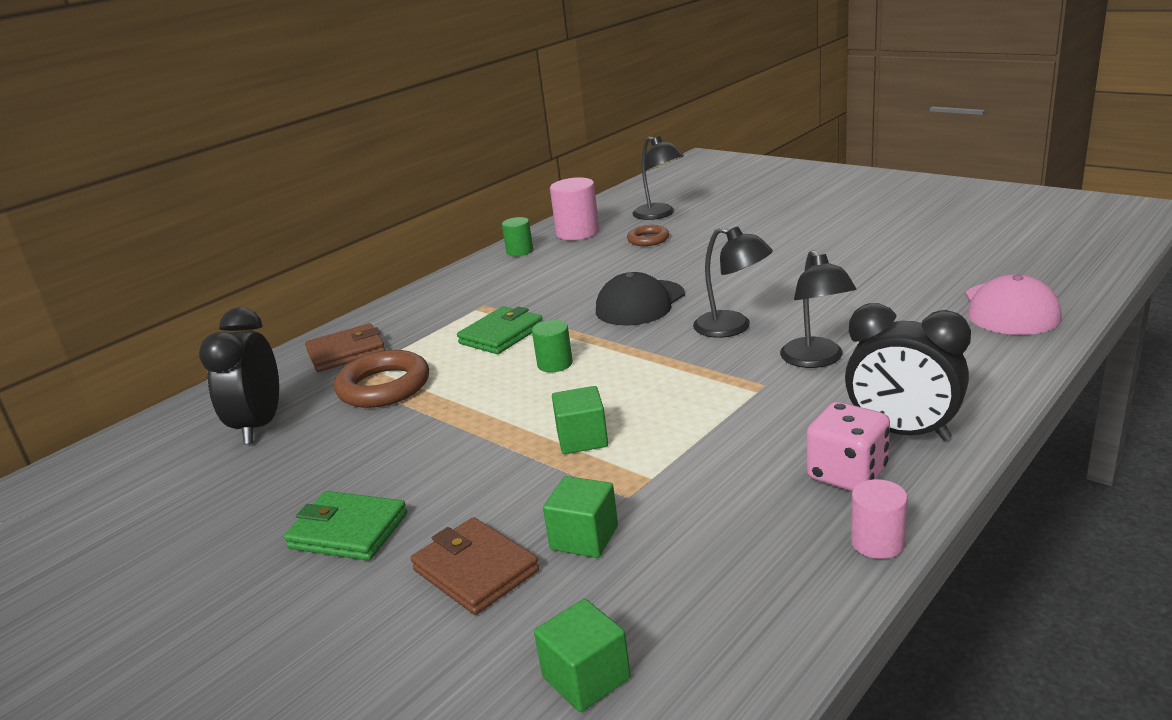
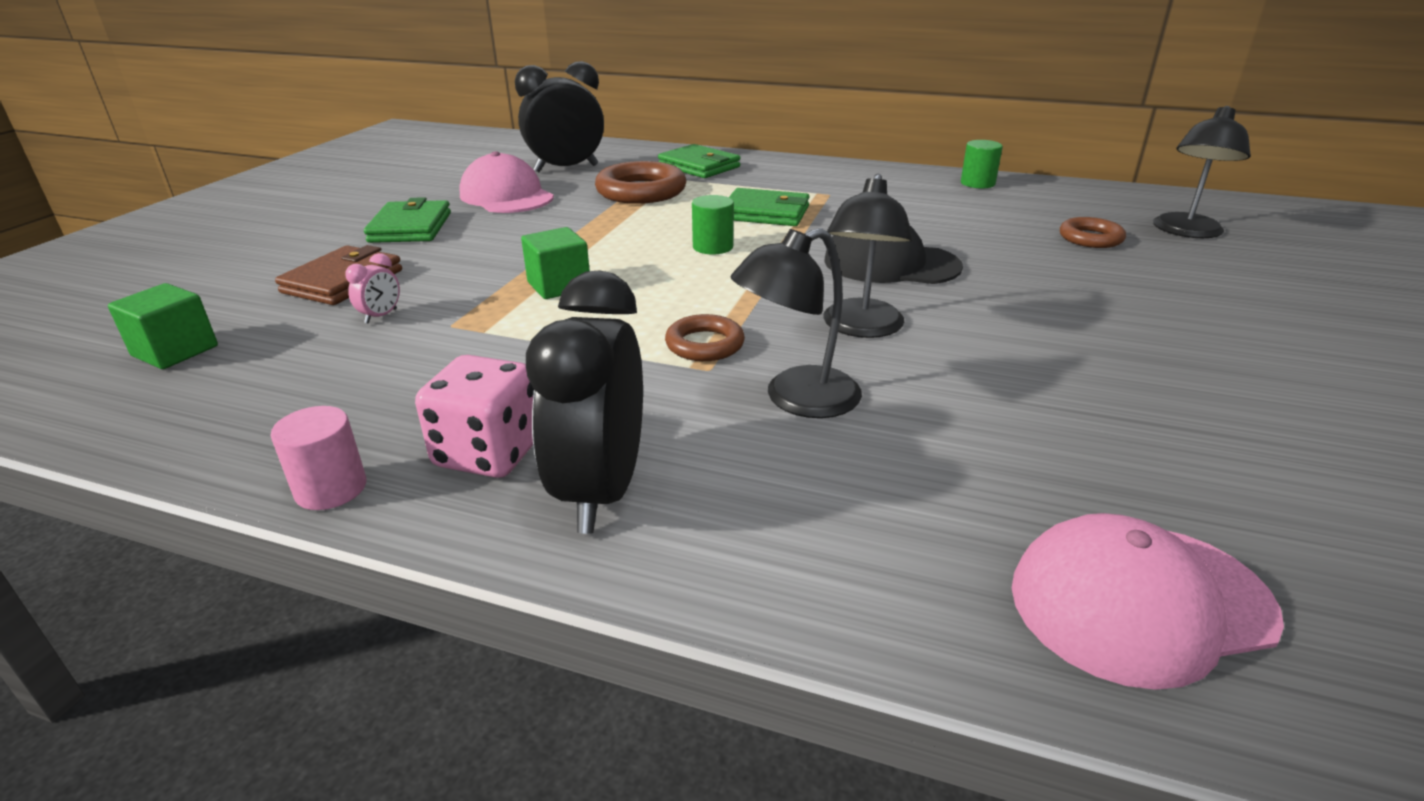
camera: 65 degrees right, 5 degrees up
brown wallet [305,323,385,372] -> green wallet [658,144,740,178]
green cube [543,476,618,558] -> pink clock [345,253,400,324]
pink cylinder [550,177,599,240] -> none
none -> pink cap [460,151,554,213]
none -> brown ring [665,314,745,361]

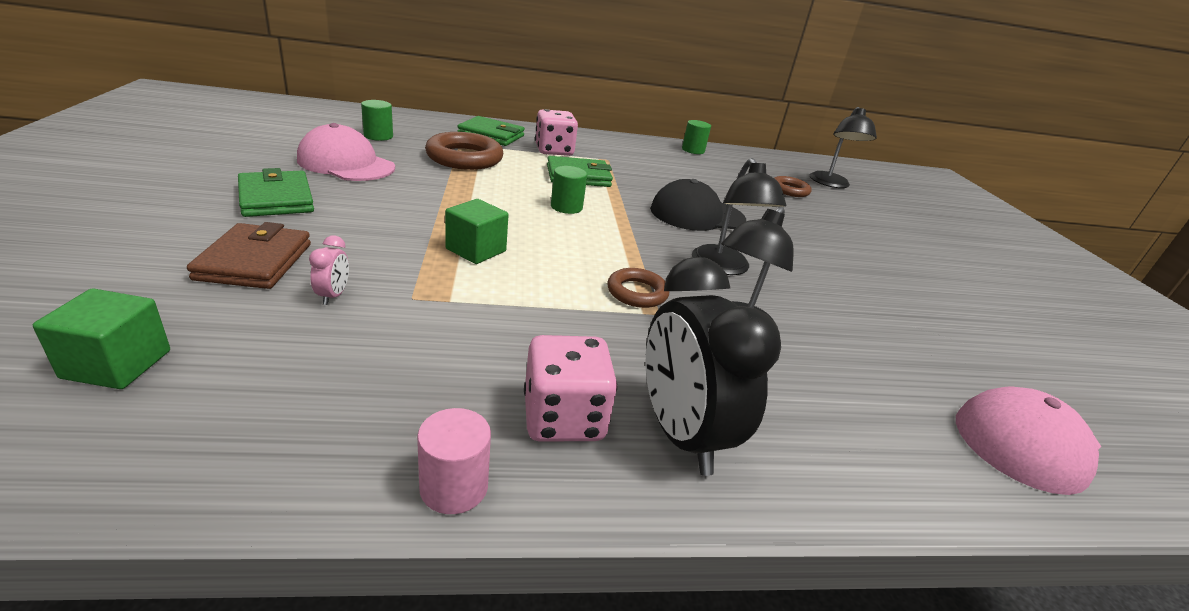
camera: 30 degrees left, 0 degrees up
black clock [515,61,604,172] -> green cylinder [361,100,393,141]
none -> pink dice [535,109,578,156]

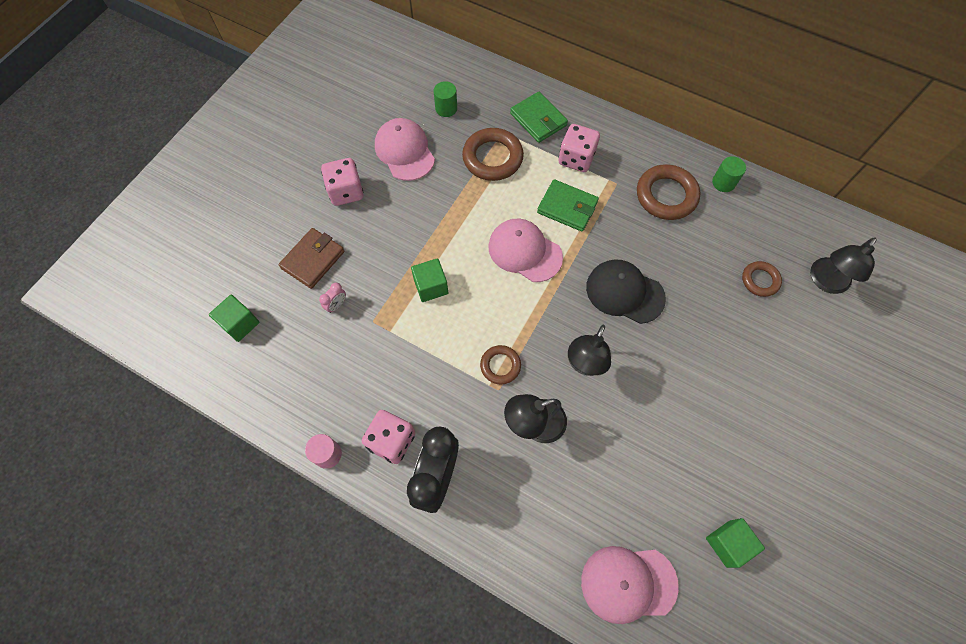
camera: 40 degrees right, 35 degrees up
green wallet [238,168,314,217] -> pink dice [321,158,364,206]
green cylinder [551,166,587,214] -> pink cap [488,218,563,282]
none -> brown ring [637,164,701,220]
none -> green cube [706,518,765,568]

